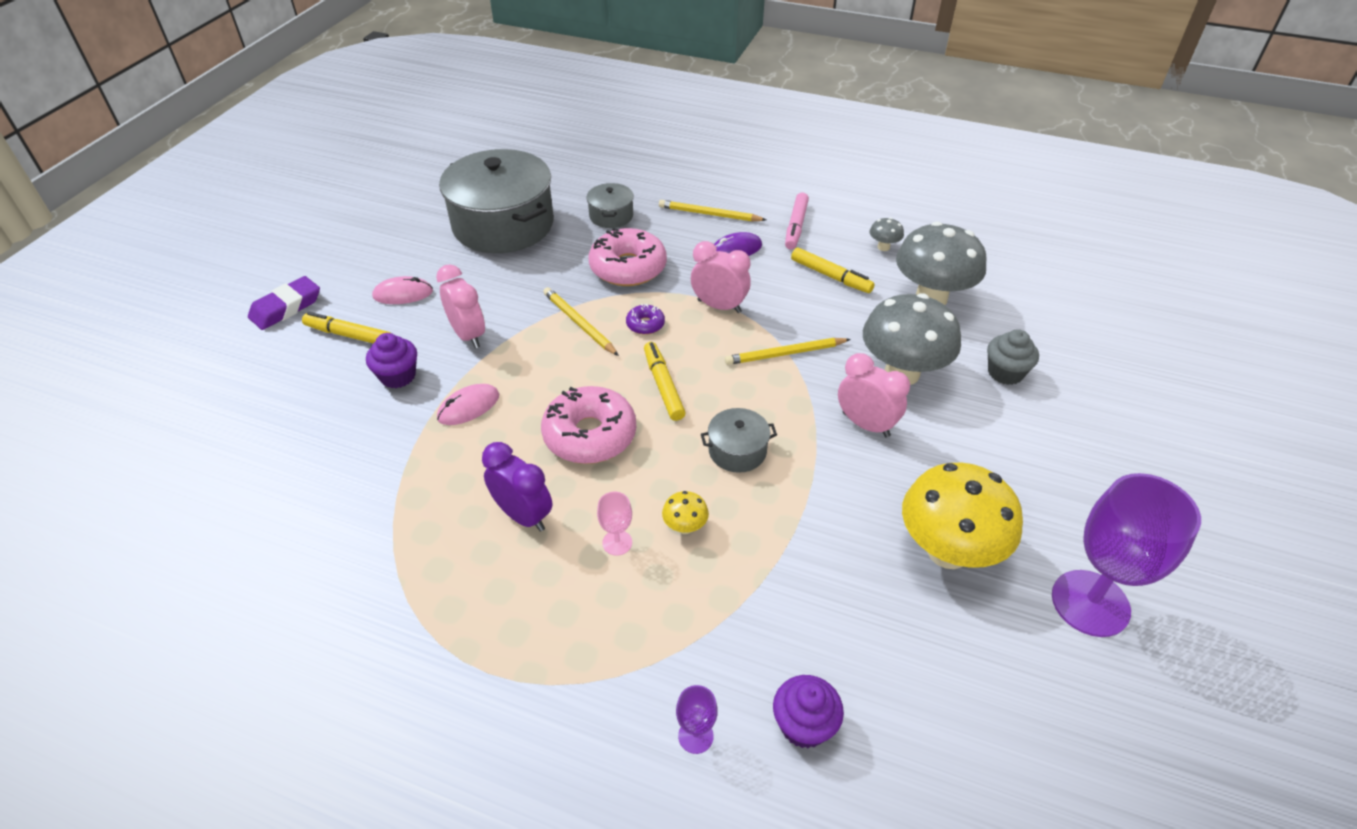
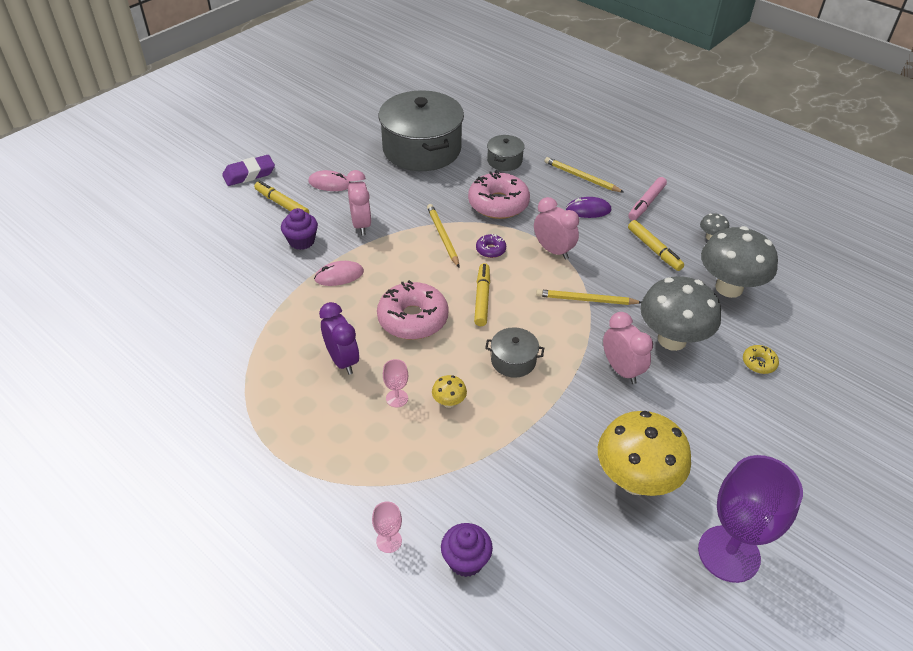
camera: 20 degrees right, 0 degrees up
purple goblet [676,685,718,754] -> pink goblet [372,501,402,553]
grey cupcake [987,329,1039,385] -> yellow donut [743,345,779,374]

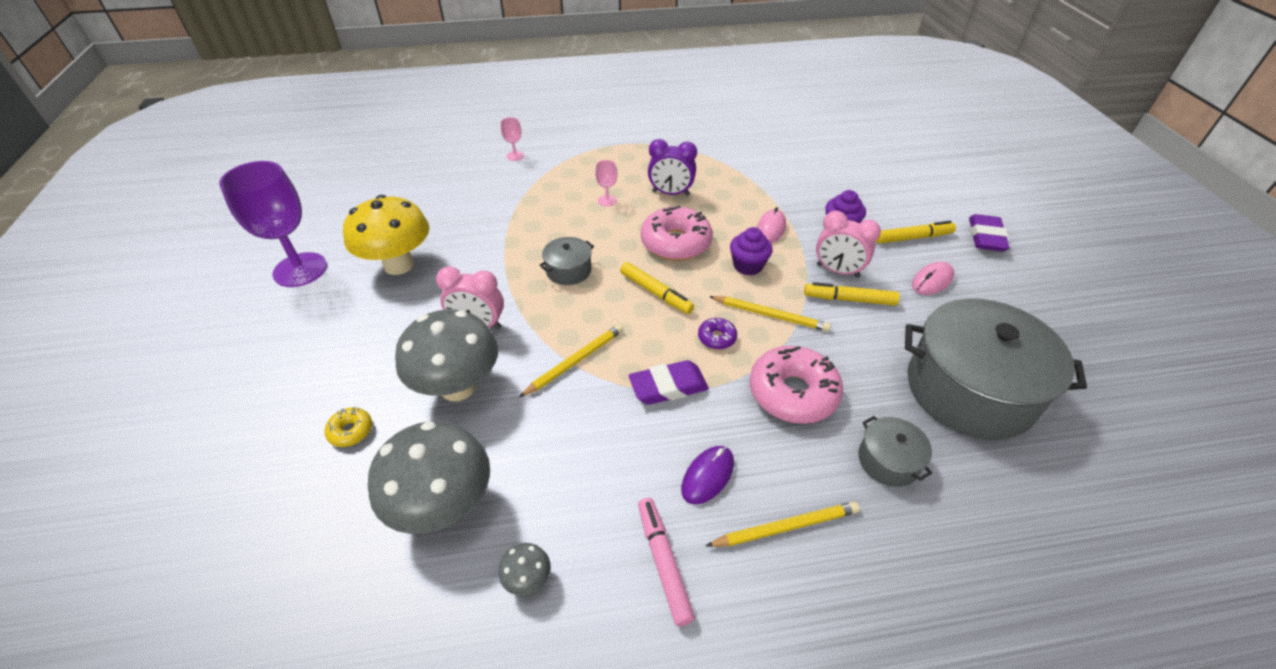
camera: 130 degrees right, 0 degrees up
yellow mushroom [432,375,467,408] -> none
purple cupcake [441,523,493,577] -> purple cupcake moved to [730,227,773,275]
pink clock [534,197,579,260] -> purple eraser [629,360,709,405]
yellow marker [628,220,684,271] -> yellow marker moved to [804,282,900,306]

